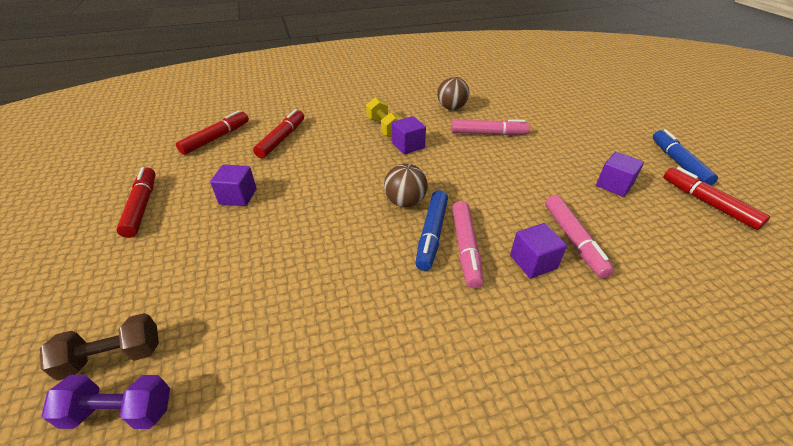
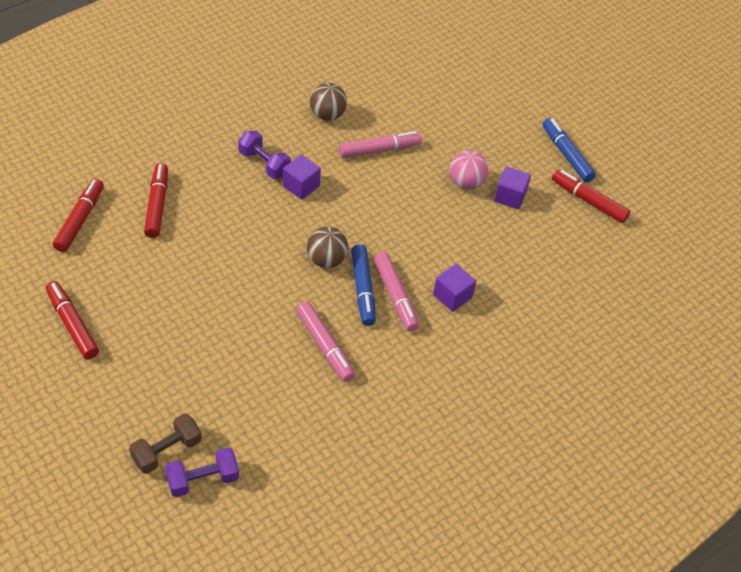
camera: 25 degrees left, 10 degrees up
purple cube [210,164,257,206] -> none
yellow dumbbell [366,97,403,137] -> purple dumbbell [238,131,291,179]
pink marker [545,195,614,278] -> pink marker moved to [296,302,355,382]
none -> pink ball [450,150,489,189]

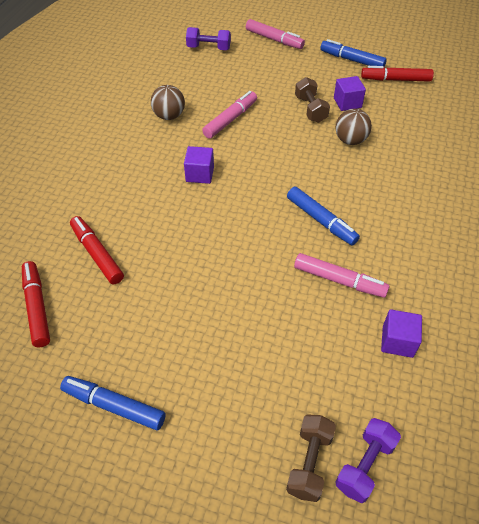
camera: 30 degrees left, 0 degrees up
red marker [46,281,99,359] -> blue marker [60,376,166,431]
purple dumbbell [238,131,291,179] -> purple dumbbell moved to [186,27,231,50]
brown ball [307,227,348,268] -> brown ball moved to [335,109,372,145]
pink marker [374,252,419,331] -> pink marker moved to [246,19,305,49]
purple cube [433,264,476,312] -> purple cube moved to [381,309,422,358]
pink ball [450,150,489,189] -> brown dumbbell [295,77,330,123]

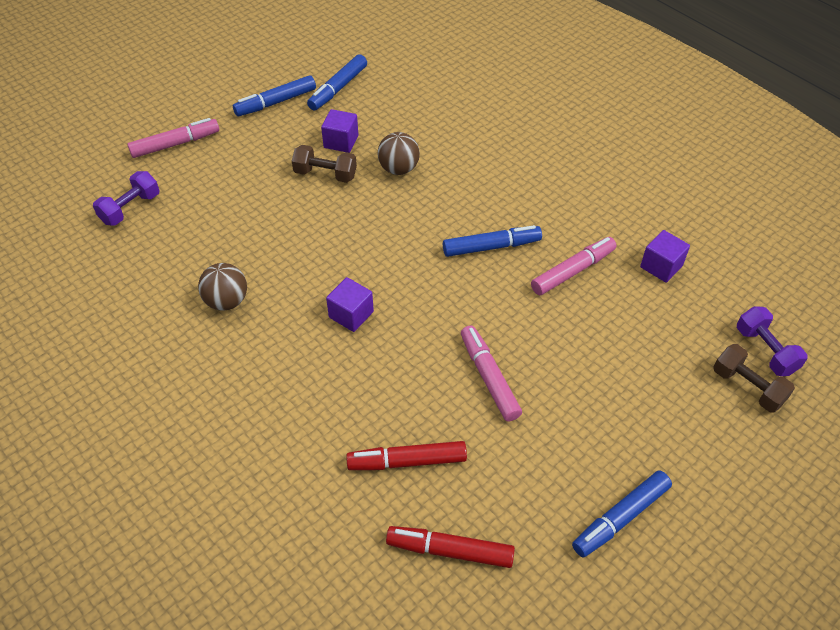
camera: 60 degrees left, 0 degrees up
pink marker [202,91,257,138] -> pink marker moved to [461,325,522,422]
red marker [361,66,434,82] -> blue marker [307,54,367,111]

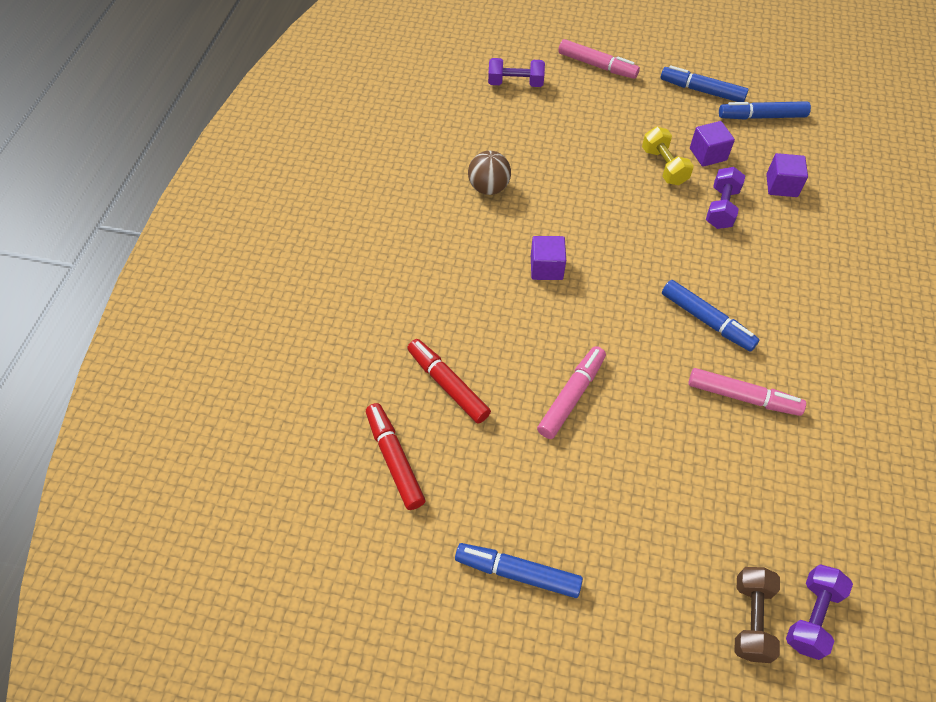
camera: 55 degrees right, 5 degrees up
brown dumbbell [292,145,357,183] -> yellow dumbbell [642,127,694,185]
brown ball [377,132,420,175] -> purple dumbbell [706,167,745,229]
purple cube [640,230,690,283] -> purple cube moved to [766,153,808,197]

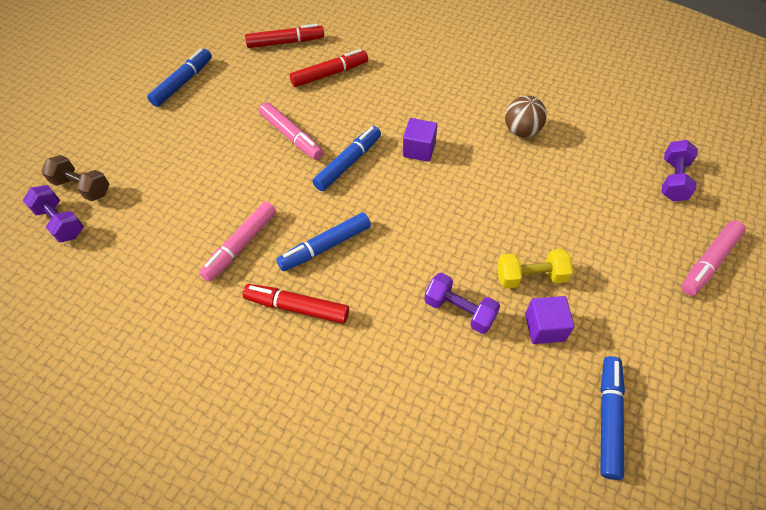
camera: 105 degrees right, 0 degrees up
blue marker [661,66,749,102] -> blue marker moved to [312,126,381,191]
purple cube [766,153,808,197] -> none
none -> red marker [243,284,349,324]

